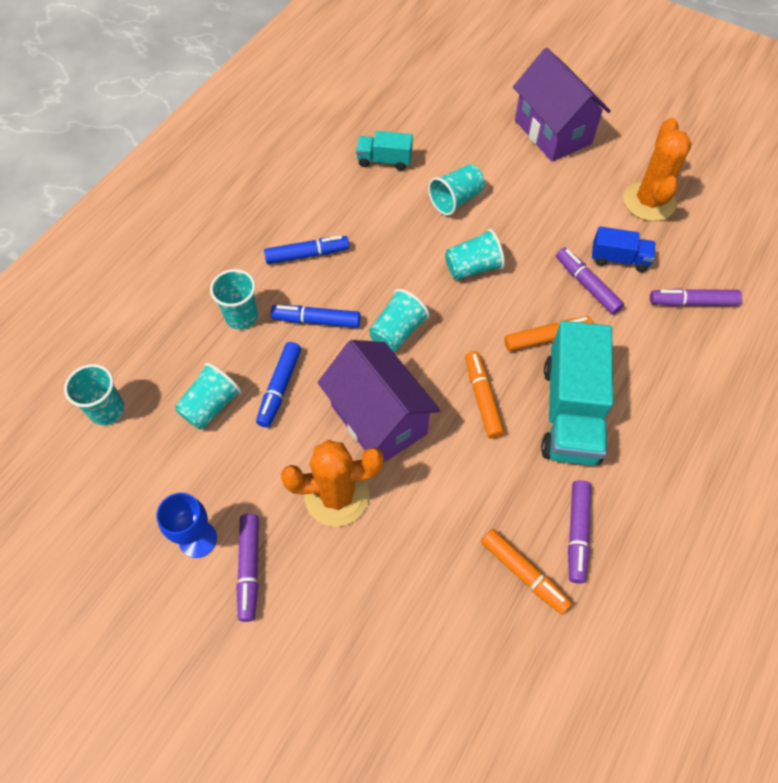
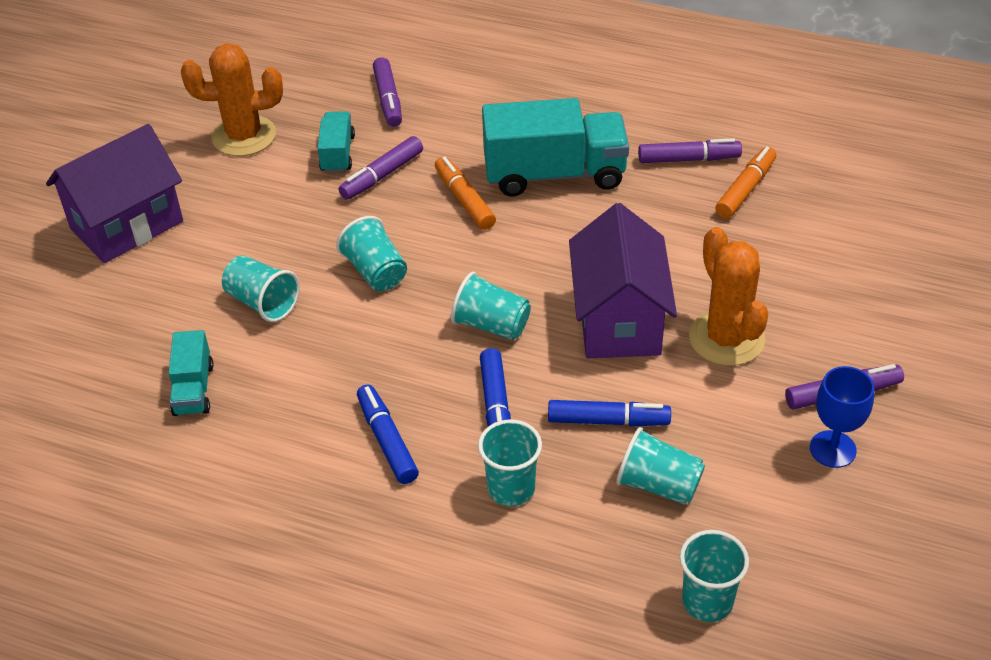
camera: 100 degrees left, 15 degrees down
purple house [318,340,440,462] -> purple house turned 45 degrees counterclockwise [569,203,677,358]
orange marker [465,351,504,439] -> none
blue truck [592,226,656,272] -> turquoise truck [318,111,355,173]

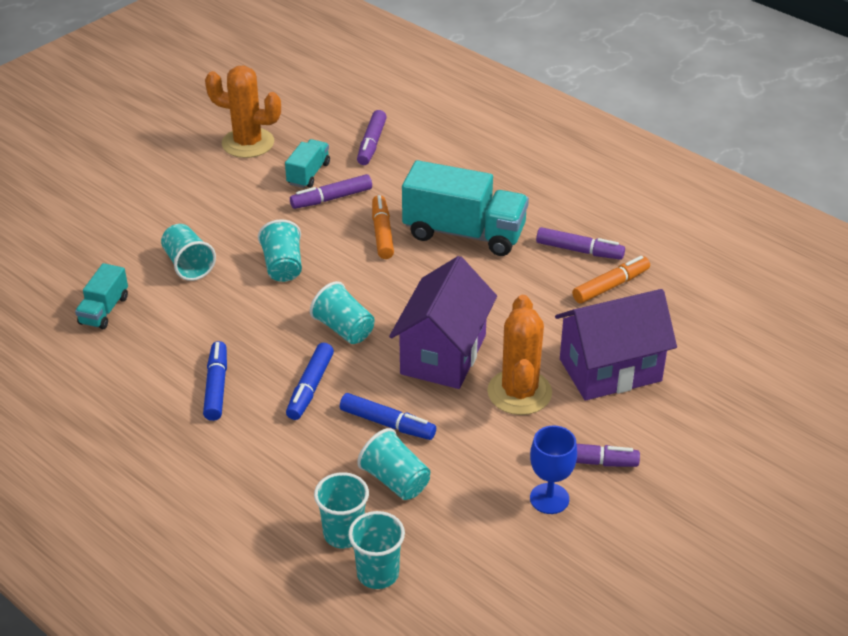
camera: 20 degrees right, 5 degrees down
purple house [46,124,183,263] -> purple house moved to [555,289,677,401]
turquoise cup [478,420,542,506] -> turquoise cup moved to [314,472,369,548]

